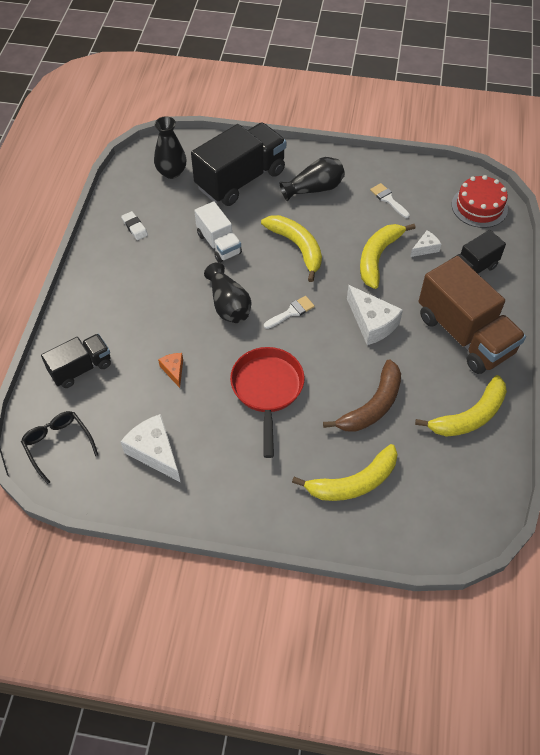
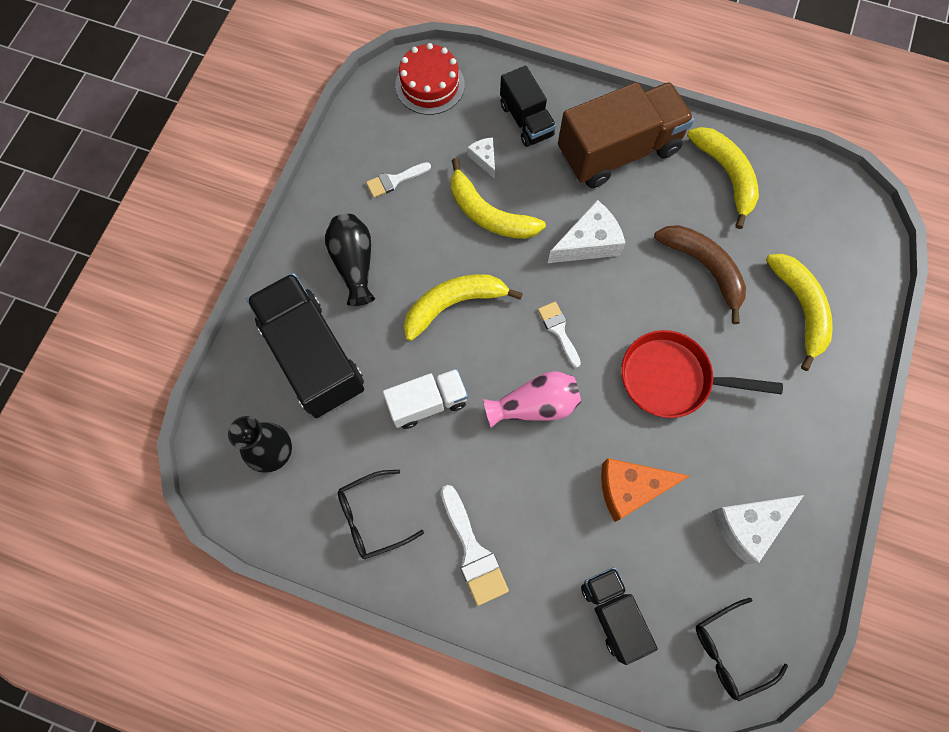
camera: 80 degrees left, 15 degrees up
white eraser [121,211,148,240] -> black glasses [338,470,424,559]
orange cheese [158,353,183,388] -> orange cheese [601,458,689,522], size x1.85
black vase [204,262,251,323] -> pink vase [483,371,581,428]
none -> white brush [441,485,509,606]

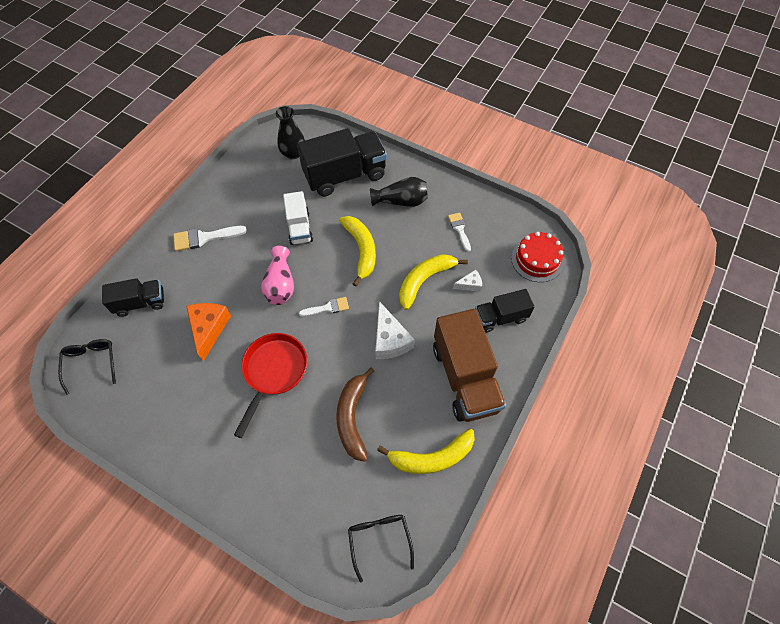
camera: 100 degrees right, 10 degrees down
black glasses [338,470,424,559] -> black glasses moved to [348,515,414,582]
brown banana [654,225,746,324] -> brown banana turned 120 degrees clockwise [336,367,374,462]
white cheese [712,495,804,564] -> none
yellow banana [766,254,833,371] -> none

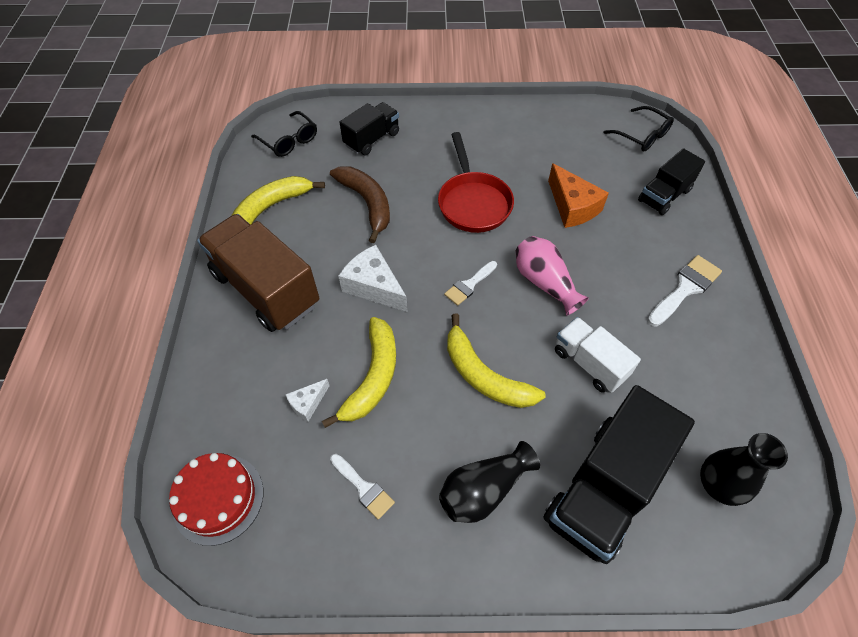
camera: 150 degrees right, 5 degrees down
black truck [475,289,534,333] -> black truck moved to [339,102,399,155]

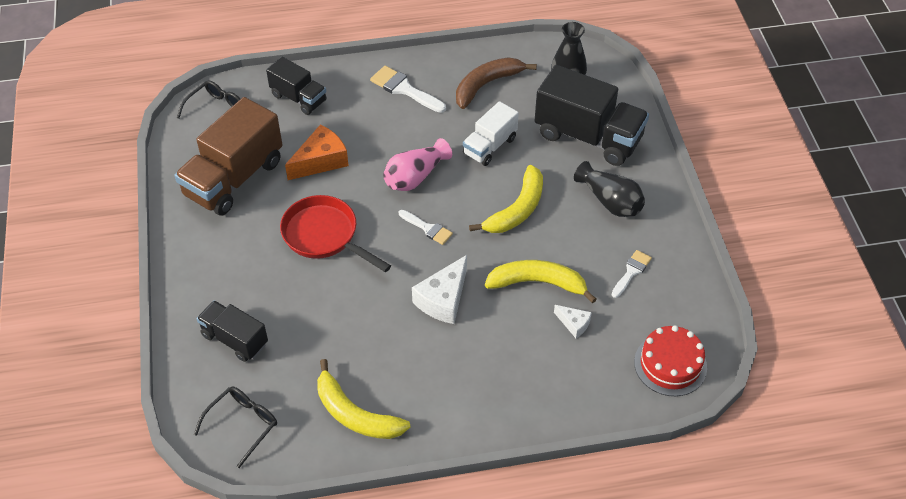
camera: 100 degrees left, 5 degrees down
brown truck [197,214,319,332] -> brown truck moved to [175,97,282,216]
brown banana [330,166,390,243] -> brown banana moved to [456,57,537,109]
red pan [438,132,514,233] -> red pan turned 120 degrees counterclockwise [280,195,391,272]

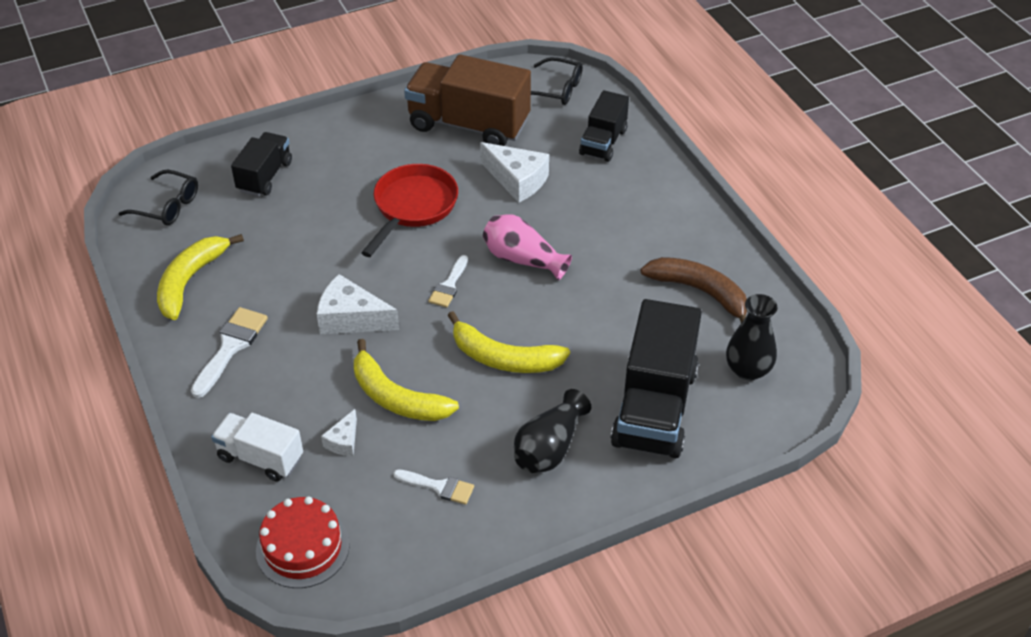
camera: 75 degrees right, 5 degrees down
orange cheese [285,124,349,180] -> white cheese [480,142,549,203]
white brush [370,66,446,113] -> white brush moved to [191,307,268,398]
white truck [463,101,519,166] -> white truck moved to [211,413,303,482]
yellow banana [485,260,596,303] -> yellow banana turned 135 degrees clockwise [354,339,459,421]

